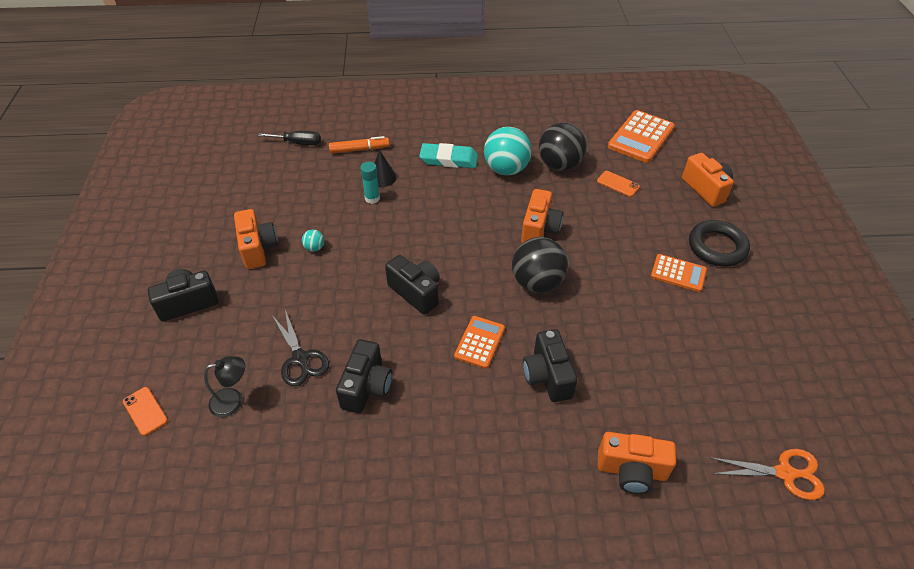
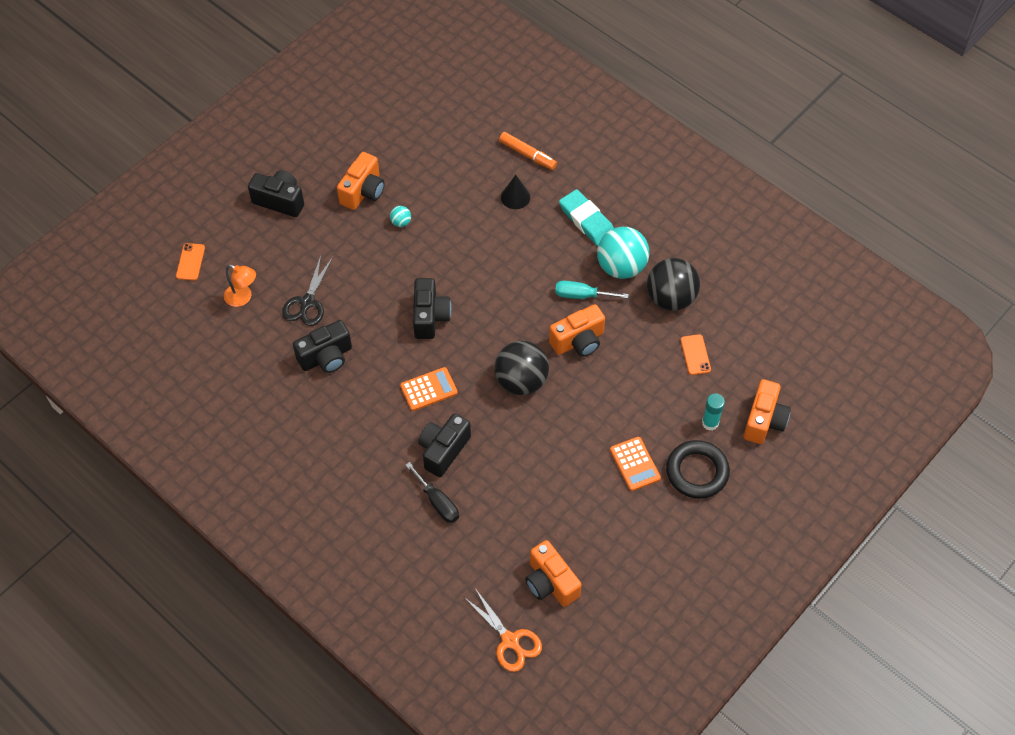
camera: 45 degrees right, 10 degrees up
black lamp [204,356,245,417] -> orange lamp [224,264,256,307]
black screwdriver [258,131,321,145] -> black screwdriver moved to [406,462,459,523]
turquoise glue stick [360,162,380,204] -> turquoise glue stick moved to [702,393,725,431]
orange camera [598,432,676,494] -> orange camera moved to [525,540,582,607]
orange calculator [608,110,675,163] -> none
none -> turquoise screwdriver [555,281,629,299]

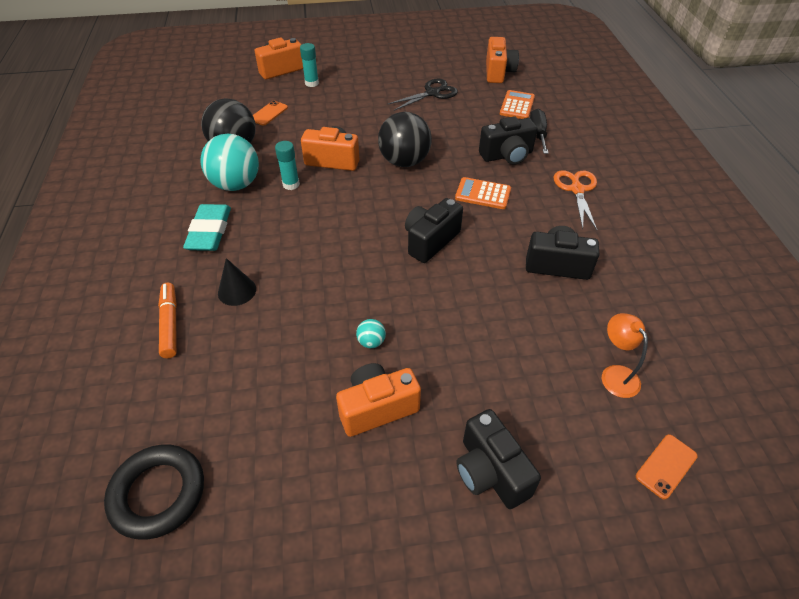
camera: 140 degrees left, 10 degrees down
black scissors [282,256,333,326] -> black scissors moved to [387,79,458,111]
orange scissors [464,588,542,672] -> orange scissors moved to [554,170,597,230]
turquoise screwdriver [555,281,629,299] -> turquoise glue stick [275,141,300,190]
orange calculator [610,437,661,491] -> orange calculator moved to [500,90,535,119]
black ring [666,440,730,499] -> black ring moved to [104,444,204,540]

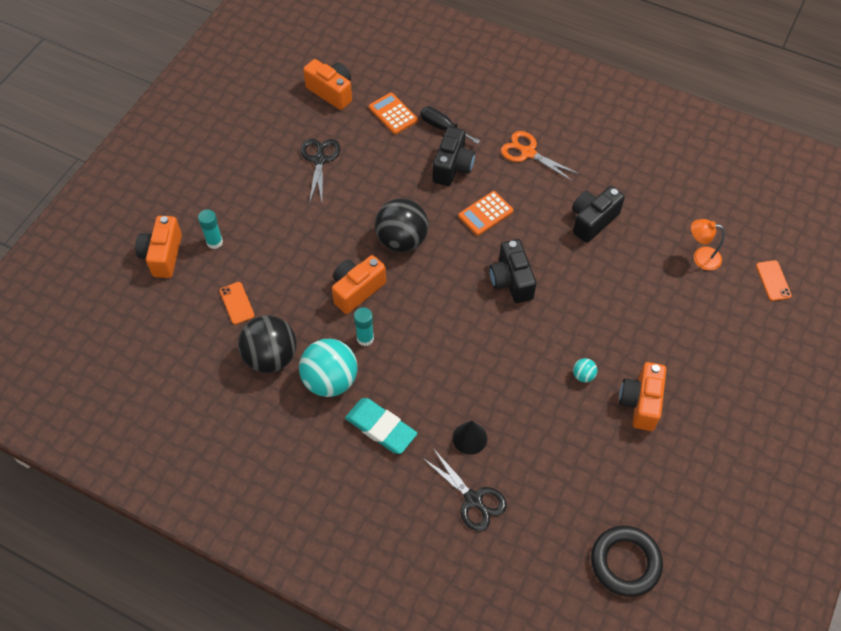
camera: 55 degrees left, 10 degrees up
orange marker [158,283,177,358] -> black scissors [424,448,507,531]
black camera [456,409,541,509] -> none

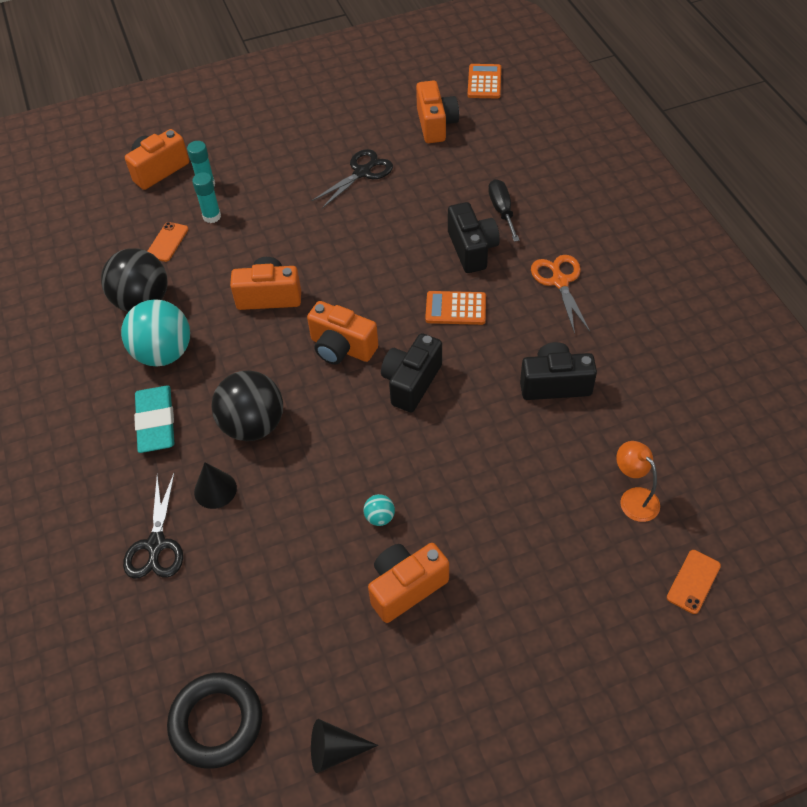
camera: 45 degrees right, 5 degrees down
turquoise glue stick [354,307,374,346] -> turquoise glue stick moved to [192,172,221,223]
orange calculator [369,93,418,134] -> orange calculator moved to [467,64,501,98]
black ball [375,198,429,252] -> black ball moved to [211,371,283,441]
black camera [433,127,475,186] -> black camera turned 75 degrees counterclockwise [448,202,500,273]
none -> orange camera [307,301,378,365]
none -> black cone [311,719,378,773]

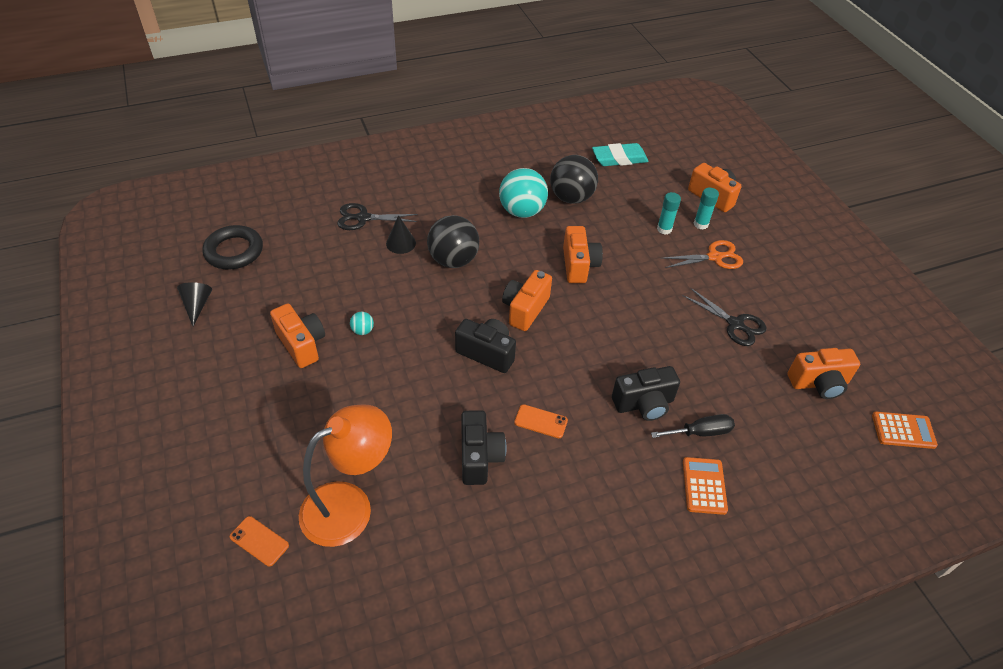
camera: 85 degrees right, 5 degrees down
turquoise eraser [134,385,174,453] -> turquoise eraser moved to [592,143,649,166]
orange phone [147,222,188,262] -> orange phone moved to [514,404,568,438]
orange calculator [425,291,486,325] -> orange calculator moved to [683,457,728,515]
orange scissors [531,255,590,334] -> orange scissors moved to [661,240,743,269]
orange lamp [616,441,660,522] -> orange lamp [299,405,392,547], size x2.01

